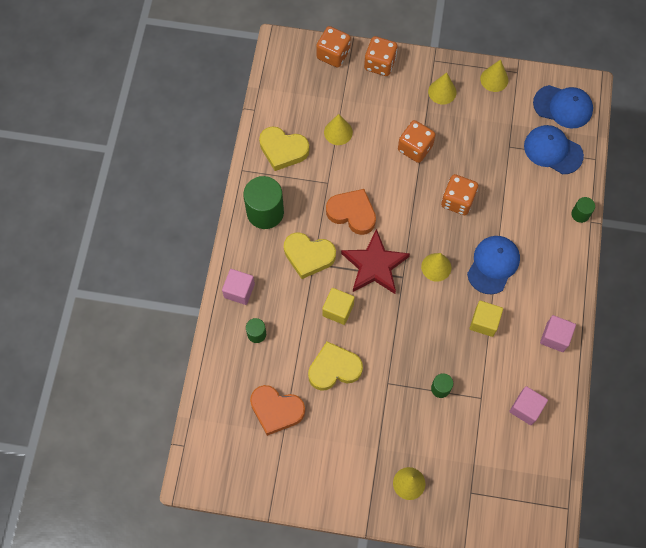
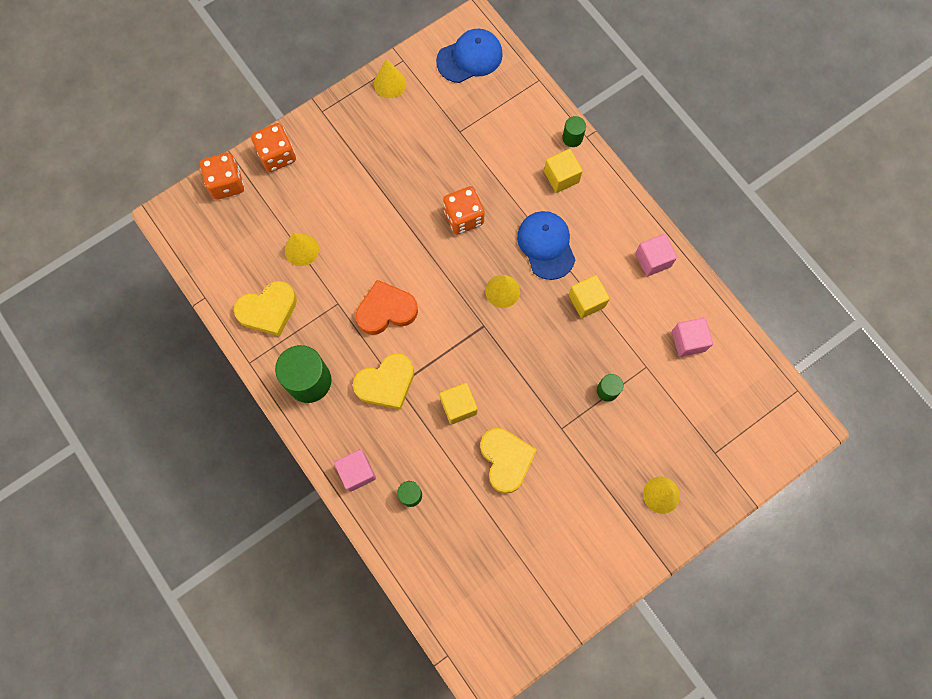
camera: 45 degrees left, 5 degrees up
orange heart [250,385,305,436] -> none
yellow heart [308,341,363,391] -> yellow heart turned 135 degrees clockwise [480,428,537,494]
red star [341,229,410,294] -> none
orange dice [398,120,436,163] -> none
yellow cone [428,72,456,105] -> none
blue cap [524,125,584,174] -> none
none -> yellow cube [544,149,583,193]

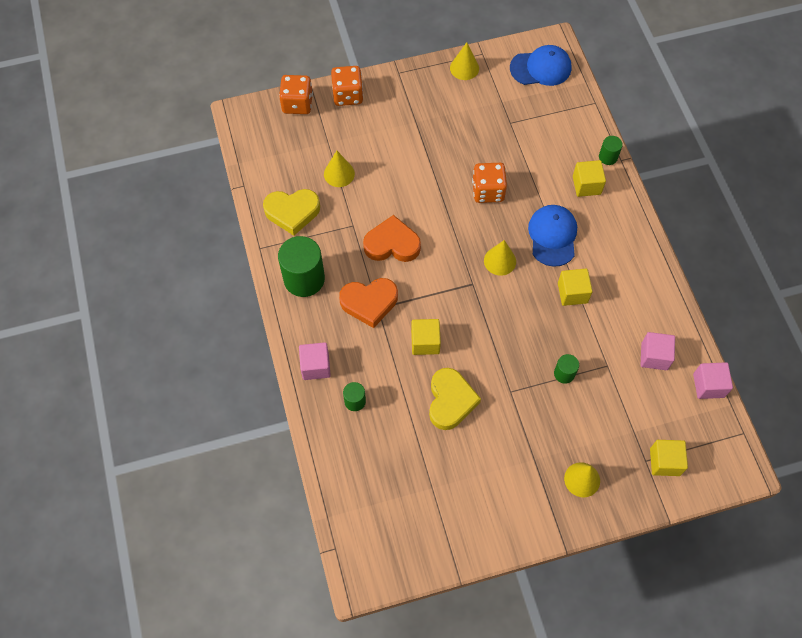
camera: 20 degrees right, 10 degrees down
yellow heart [353,353,414,410] -> orange heart [339,278,398,328]
pink cube [635,234,677,276] -> pink cube moved to [693,362,733,399]
none -> yellow cube [650,440,688,476]

